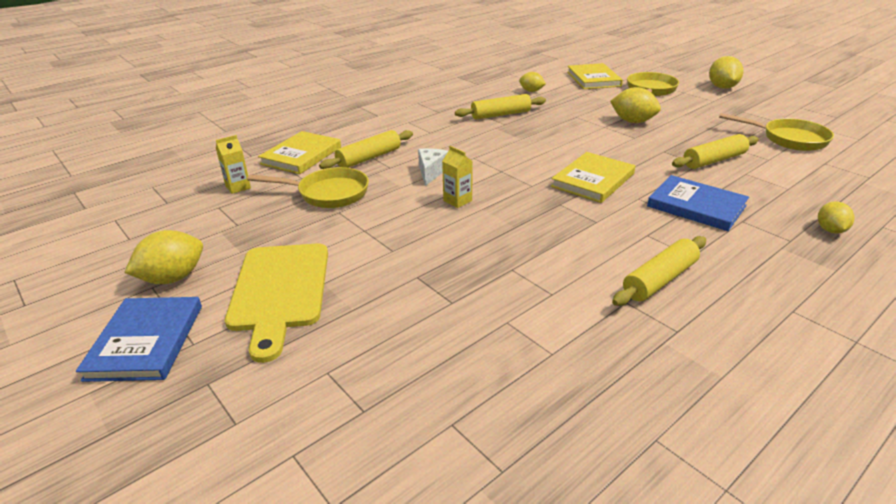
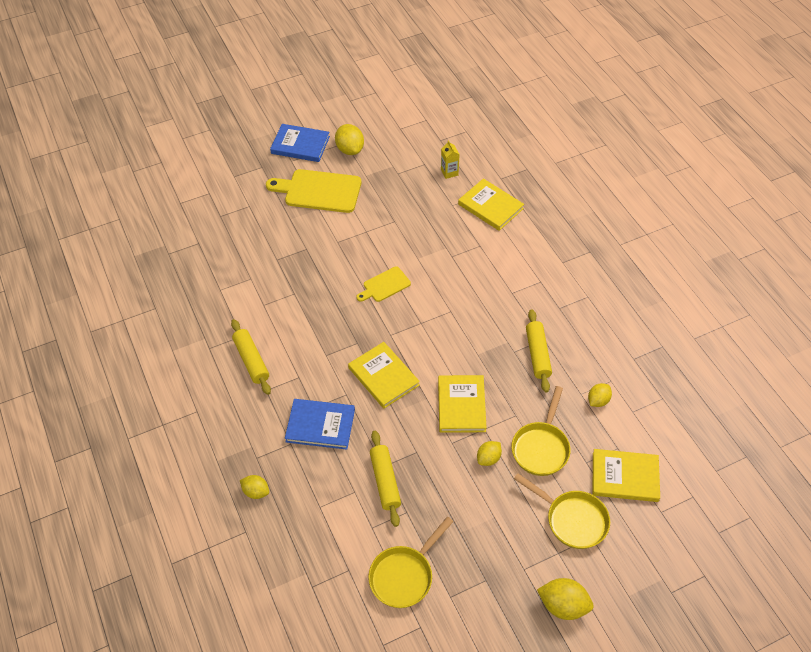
camera: 105 degrees right, 20 degrees up
yellow pan [247,167,369,208] -> yellow pan moved to [511,386,571,476]
yellow rolling pin [319,130,413,169] -> none
white cheese [418,148,448,186] -> none
yellow carton [442,146,472,208] -> yellow cutting board [356,266,411,302]
yellow lemon [610,87,661,123] -> yellow lemon [477,441,502,466], size x0.63
blue book [647,175,749,231] -> blue book turned 45 degrees clockwise [285,399,355,450]
none -> yellow book [438,375,487,433]

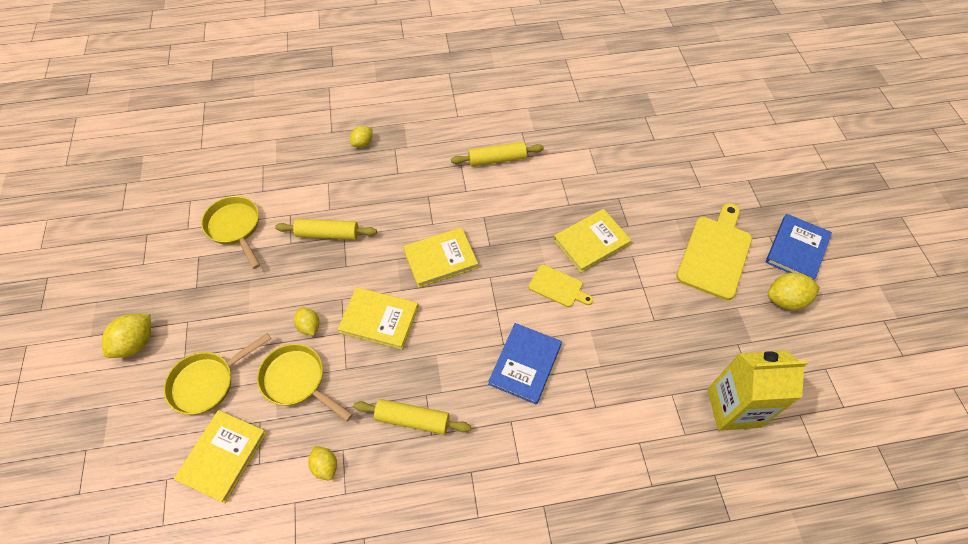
camera: 105 degrees right, 5 degrees up
blue book [285,399,355,450] -> blue book moved to [488,323,562,405]
yellow cutting board [356,266,411,302] -> yellow cutting board turned 135 degrees clockwise [529,264,593,307]
yellow carton [441,140,460,179] -> yellow carton [707,350,808,431], size x2.26
yellow book [458,178,524,231] -> yellow book moved to [554,209,632,273]

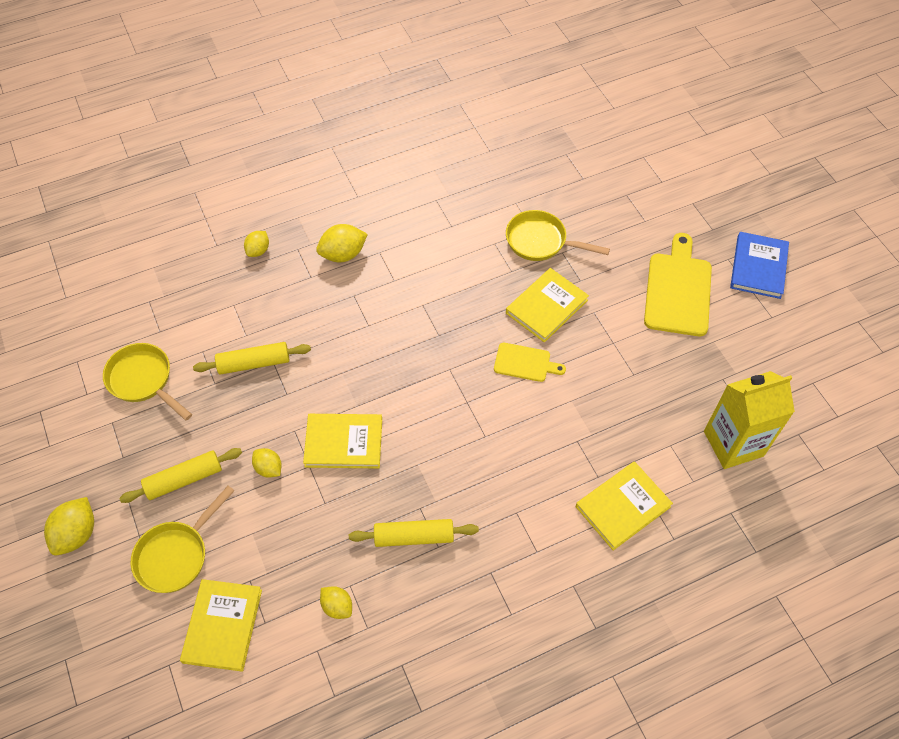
camera: 15 degrees left, 0 degrees up
yellow pan [257,344,353,421] -> yellow pan moved to [506,210,610,261]
yellow book [403,227,478,288] -> yellow book moved to [576,461,673,551]
yellow rolling pin [451,142,544,166] -> yellow rolling pin moved to [119,448,242,503]
blue book [488,323,562,405] -> none
yellow lemon [768,273,820,310] -> yellow lemon moved to [316,224,368,262]

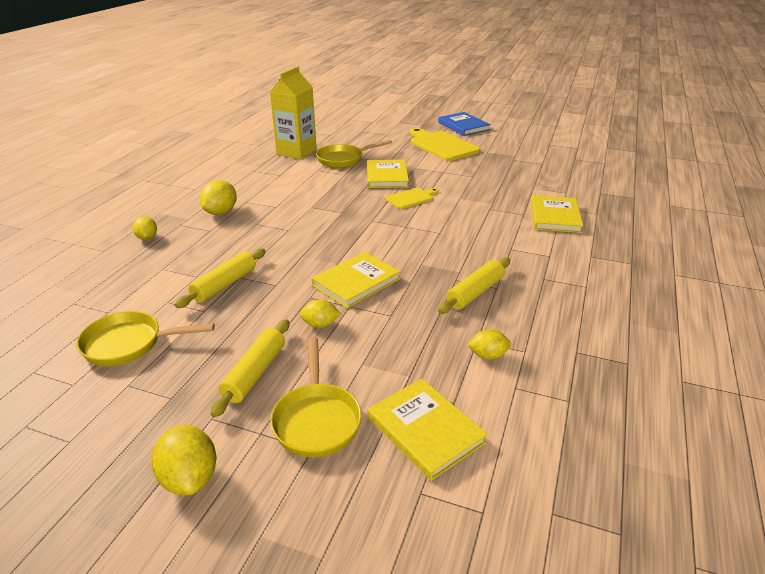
camera: 45 degrees left, 25 degrees down
yellow carton [704,371,795,469] -> yellow carton moved to [269,66,317,159]

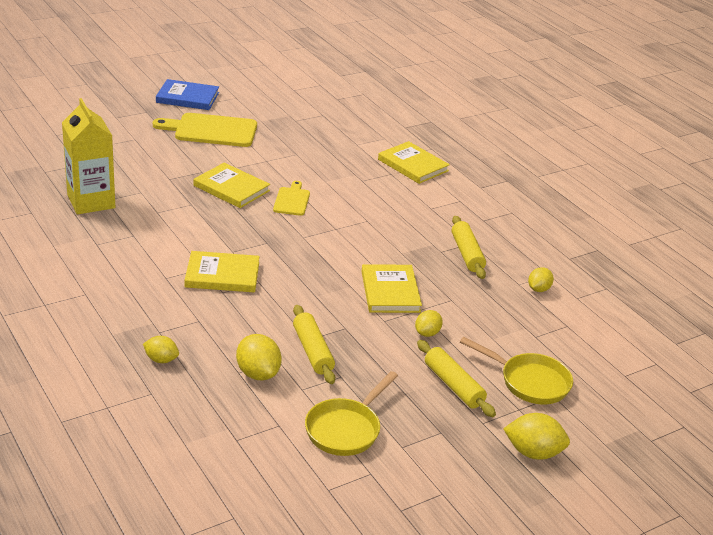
camera: 55 degrees left, 0 degrees up
yellow lemon [200,180,237,215] -> yellow lemon moved to [236,334,282,380]
yellow pan [316,140,392,168] -> none
yellow book [368,378,488,481] -> yellow book moved to [185,251,260,292]

